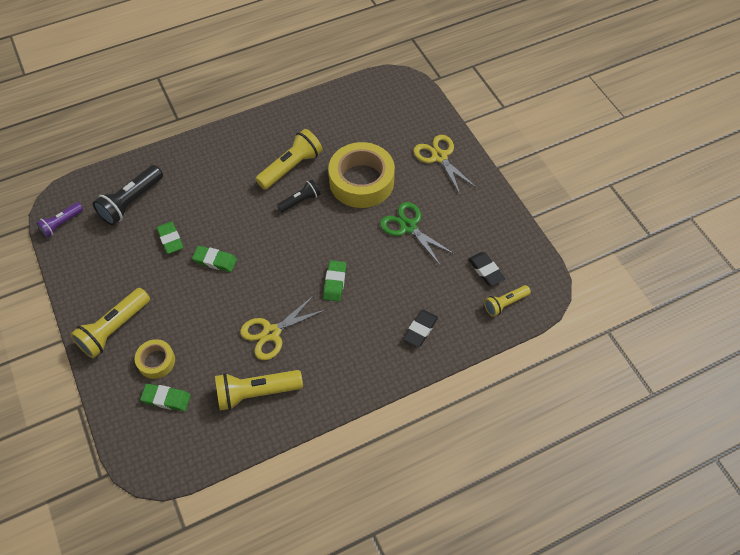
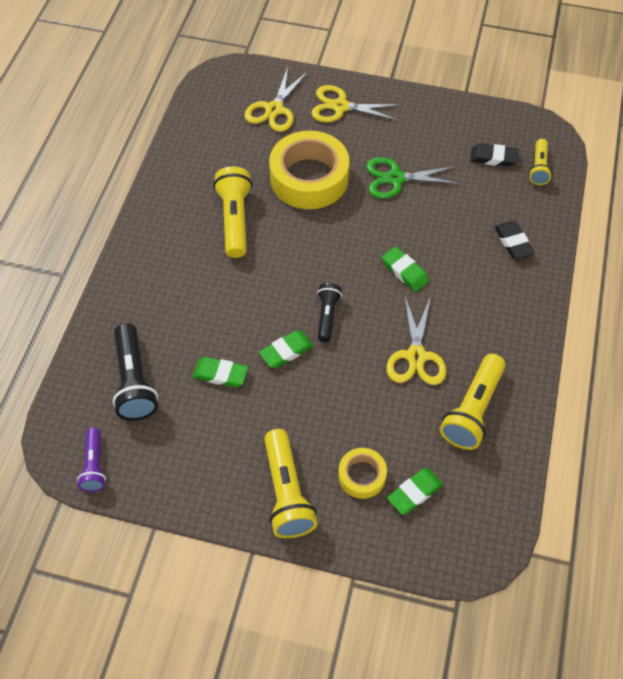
camera: 50 degrees left, 0 degrees up
black flashlight [277,179,321,213] -> black flashlight moved to [317,283,342,342]
none -> yellow scissors [244,67,308,132]

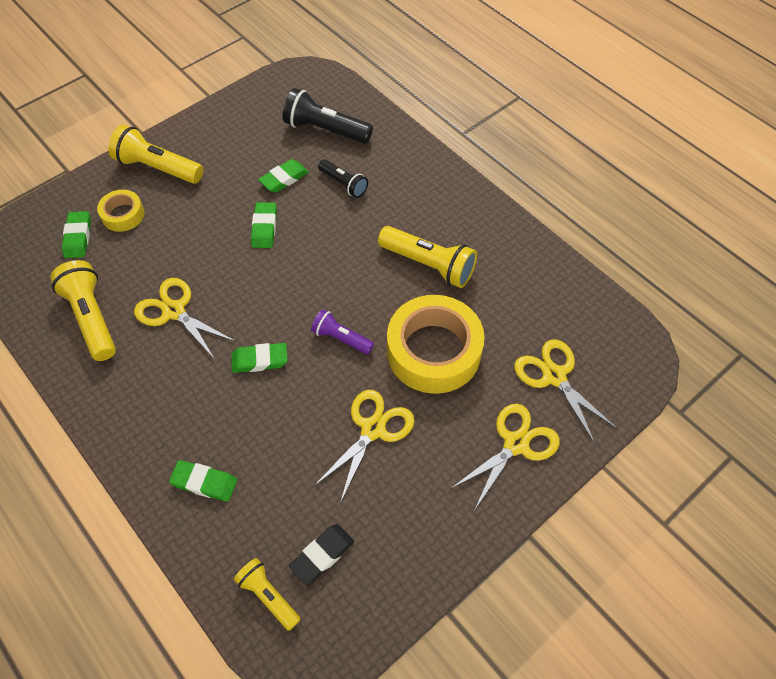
camera: 125 degrees right, 0 degrees up
purple flashlight [77,428,106,492] -> purple flashlight moved to [311,309,374,354]
black flashlight [317,283,342,342] -> black flashlight moved to [318,159,368,198]
green scissors [366,157,461,199] -> yellow scissors [314,390,415,503]
black eraser [495,221,534,259] -> green eraser [169,460,237,502]

